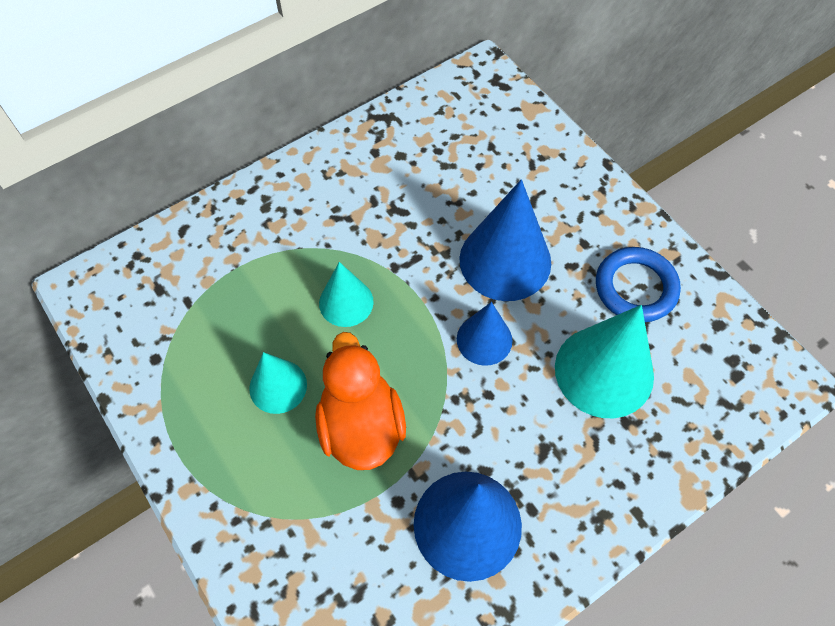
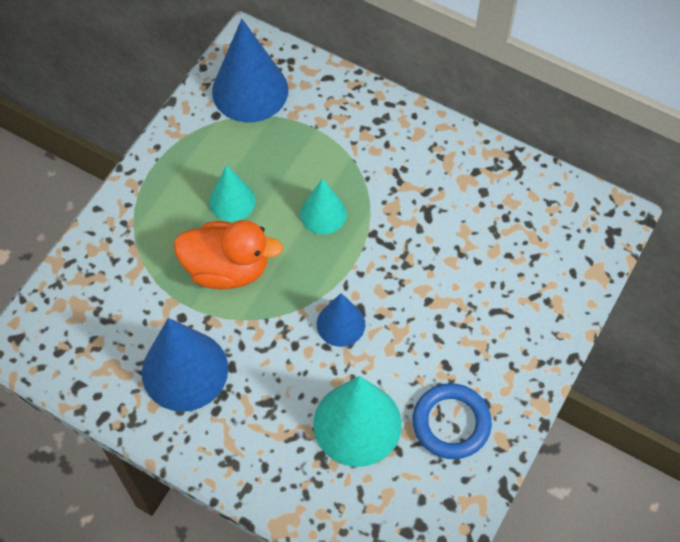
camera: 65 degrees right, 0 degrees up
orange duck [315,332,406,470] -> orange duck turned 45 degrees clockwise [174,220,283,289]
blue cone [459,179,551,301] -> blue cone moved to [212,19,288,122]

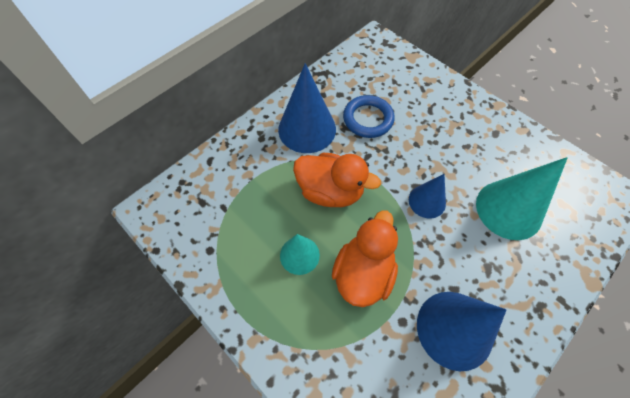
camera: 75 degrees left, 0 degrees up
blue cone [212,19,288,122] -> blue cone moved to [278,63,336,153]
turquoise cone [300,178,347,234] -> orange duck [293,153,381,207]
blue ring [412,383,492,459] -> blue ring moved to [343,95,395,138]

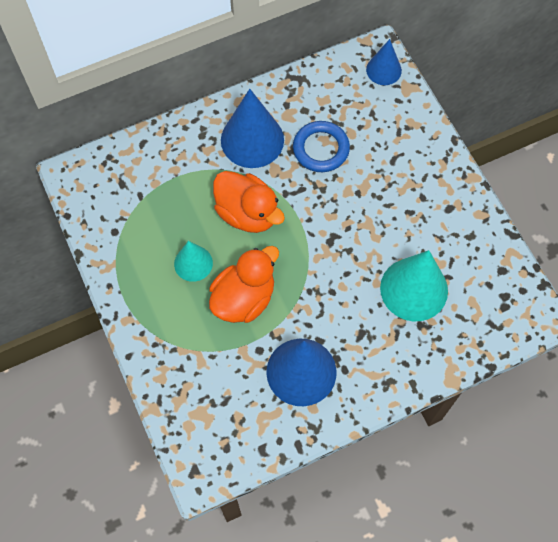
camera: 20 degrees right, 5 degrees up
blue cone [409,174,446,218] -> blue cone moved to [366,39,402,85]

